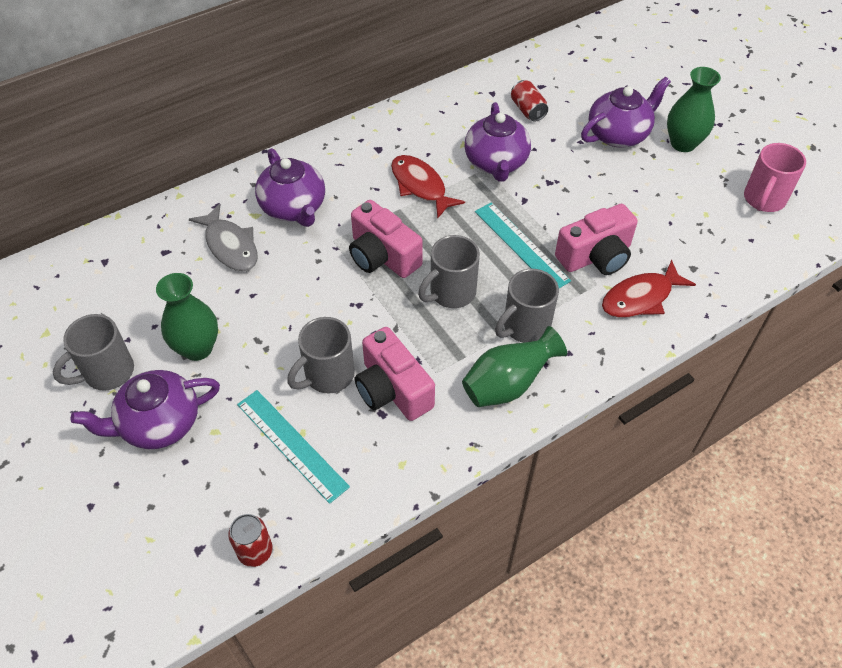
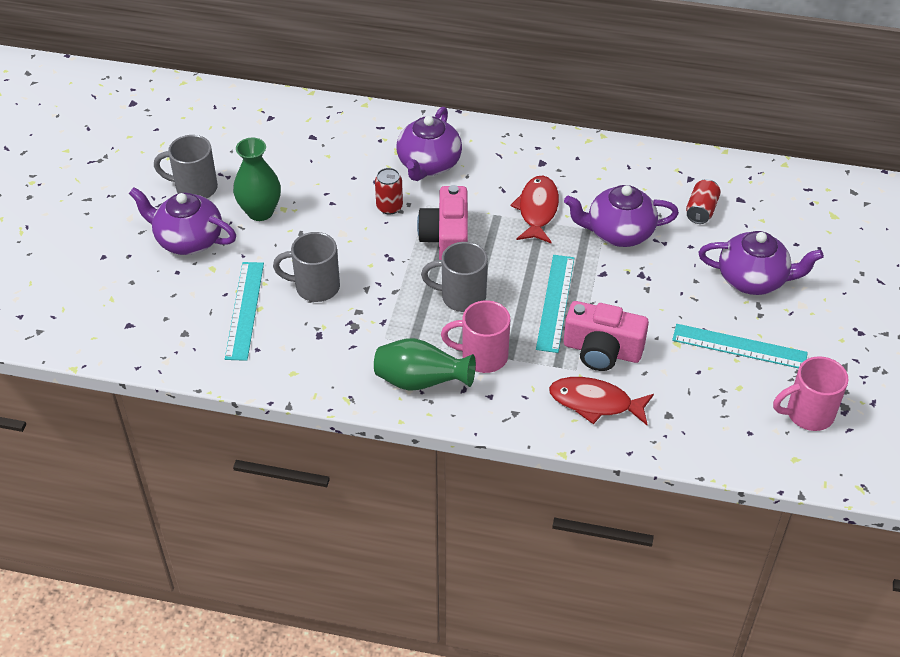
camera: 45 degrees right, 5 degrees down
grey fish [189,204,258,271] -> none
red can [228,514,273,567] -> red can moved to [375,168,403,215]
pink camera [355,327,435,421] -> none
purple teapot [465,102,531,182] -> purple teapot turned 45 degrees clockwise [564,185,679,247]
grey mug [495,269,559,343] -> pink mug [441,300,510,373]
green vase [667,67,721,152] -> none
none -> turquoise ruler [672,324,808,368]

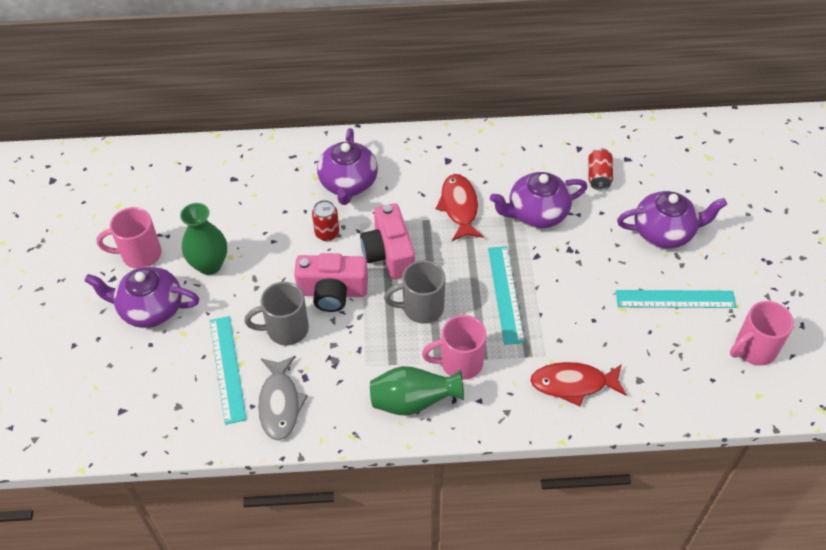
camera: 15 degrees left, 5 degrees up
grey mug [154,135,218,198] -> pink mug [97,207,162,269]
pink camera [564,301,649,371] -> pink camera moved to [294,253,368,312]
none -> grey fish [258,356,308,441]

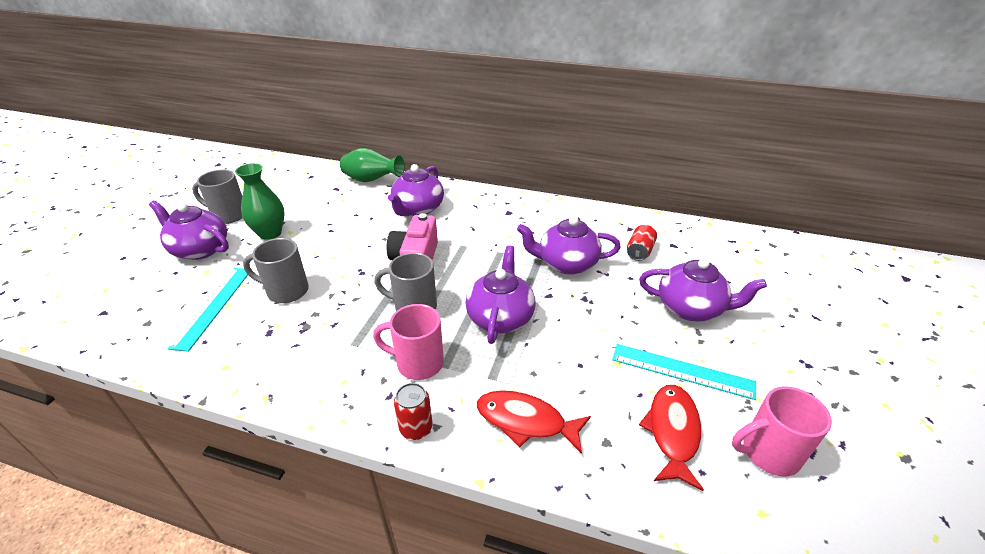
camera: 20 degrees right, 15 degrees down
pink mug [97,207,162,269] -> grey mug [192,170,242,224]
grey fish [258,356,308,441] -> none
pink camera [294,253,368,312] -> none
red can [312,200,339,241] -> red can moved to [394,383,433,440]
green vase [370,366,464,416] -> green vase moved to [340,148,405,182]
red fish [435,174,484,241] -> red fish moved to [639,385,704,491]
turquoise ruler [488,246,525,345] -> purple teapot [465,245,535,344]

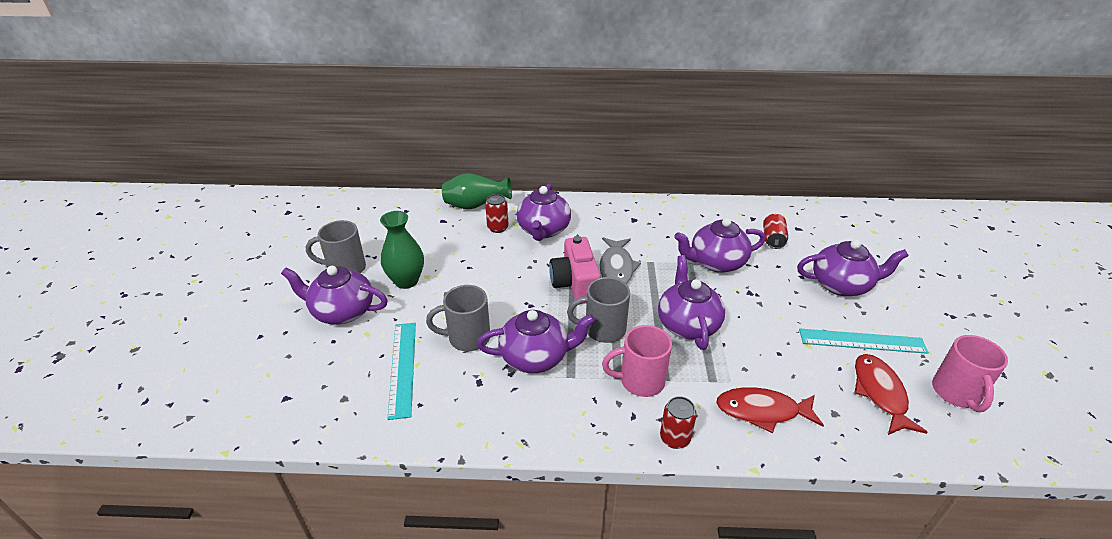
camera: 15 degrees left, 0 degrees up
pink mug [732,386,832,477] -> pink mug turned 60 degrees counterclockwise [932,335,1008,412]
none -> purple teapot [477,310,595,373]
none -> red can [485,194,509,233]
none -> grey fish [600,237,641,284]

